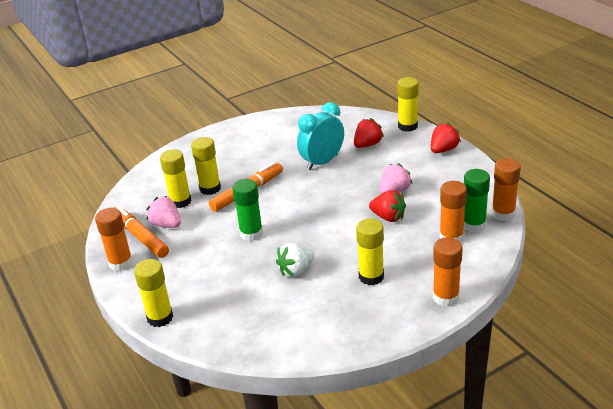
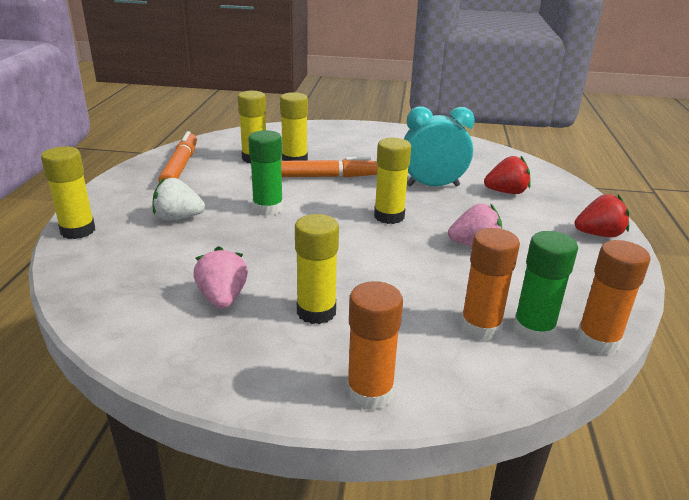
camera: 35 degrees right, 5 degrees down
orange glue stick [95,208,133,271] -> none
pink strawberry [147,196,181,228] -> pink strawberry moved to [193,246,248,309]
white strawberry [276,243,314,277] -> white strawberry moved to [152,177,205,220]
red strawberry [369,190,406,222] -> none
yellow glue stick [397,77,419,132] -> yellow glue stick moved to [374,138,411,224]

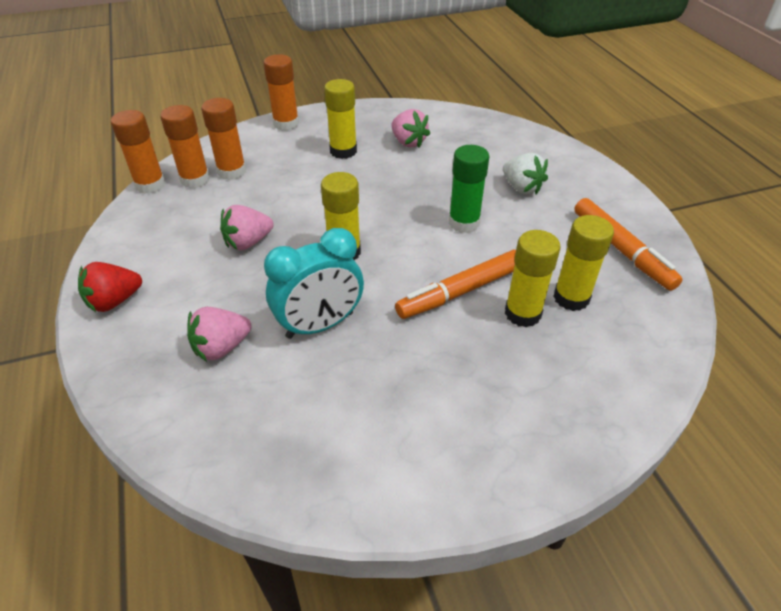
camera: 155 degrees right, 15 degrees up
yellow glue stick [41,146,95,239] -> none
white strawberry [152,177,205,220] -> white strawberry turned 75 degrees clockwise [503,153,548,194]
red strawberry [484,156,531,194] -> pink strawberry [187,307,252,362]
green glue stick [513,231,578,344] -> orange glue stick [160,105,210,188]

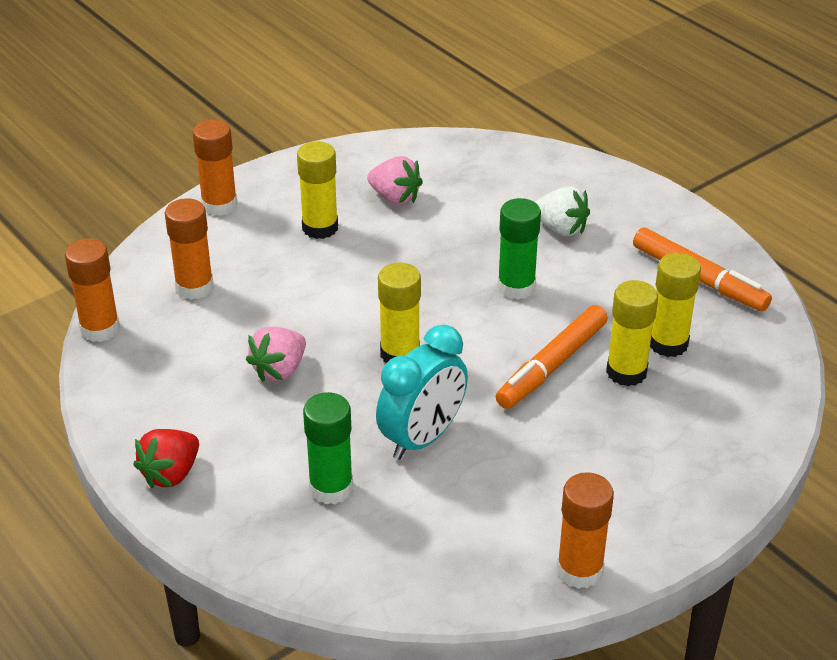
camera: 20 degrees left, 5 degrees down
orange glue stick [160,105,210,188] -> orange glue stick moved to [557,472,614,589]
pink strawberry [187,307,252,362] -> green glue stick [303,392,353,504]

